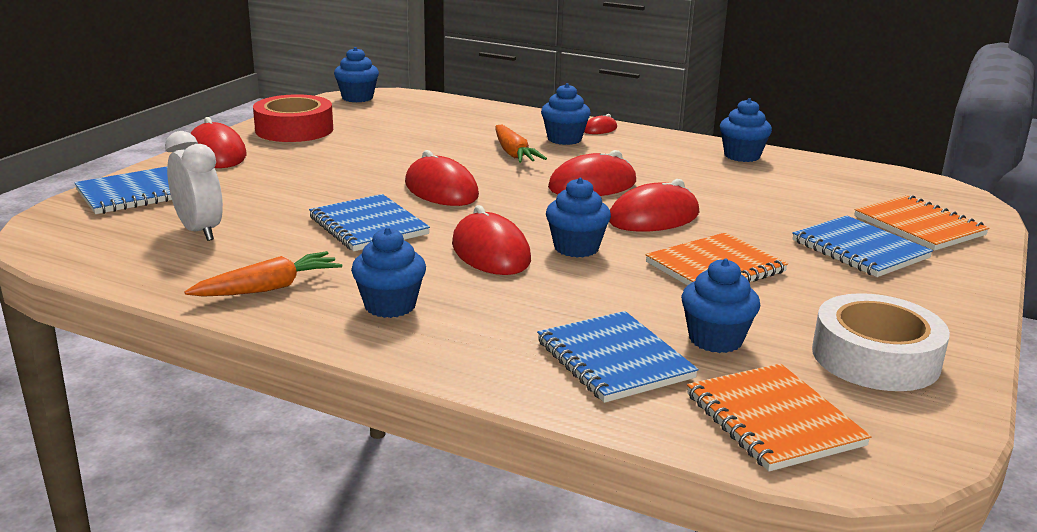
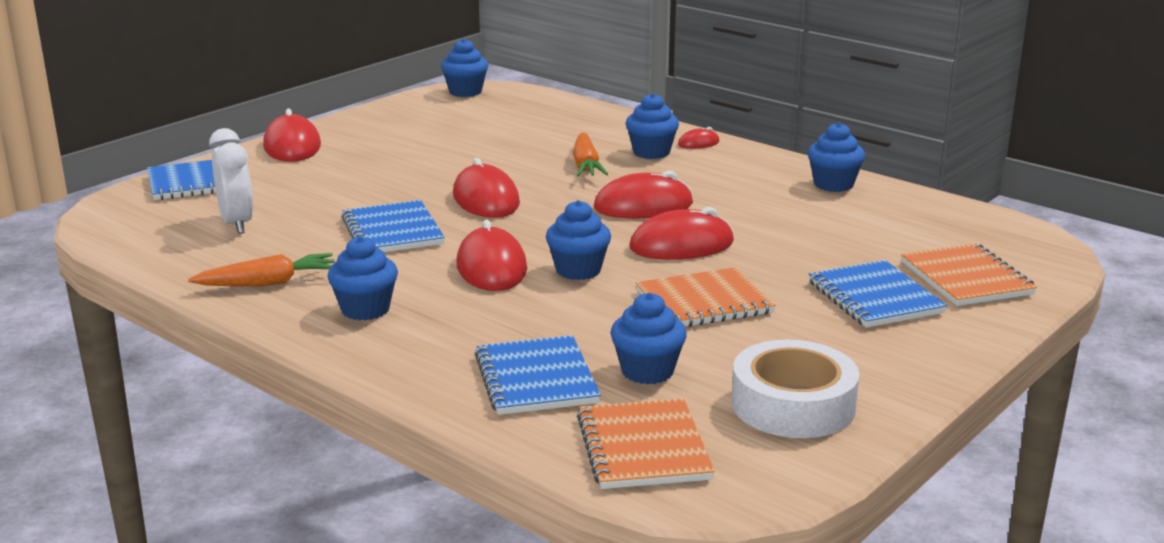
camera: 15 degrees right, 0 degrees up
red tape [253,94,333,142] -> none

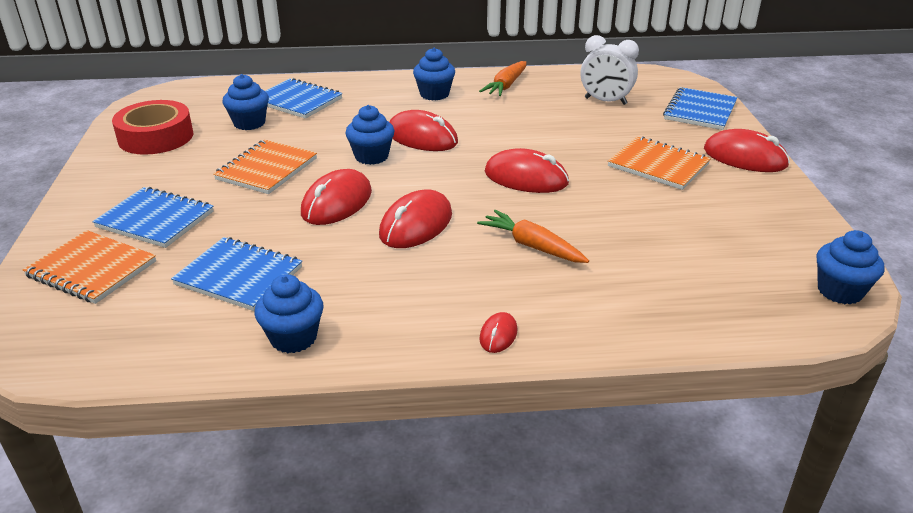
camera: 135 degrees right, 10 degrees up
blue notebook [341,200,445,252] -> blue notebook moved to [171,237,302,311]
orange notebook [577,399,715,489] -> orange notebook moved to [608,136,711,190]
blue cupcake [625,93,679,159] -> none
white tape [731,340,860,438] -> red tape [112,100,193,155]

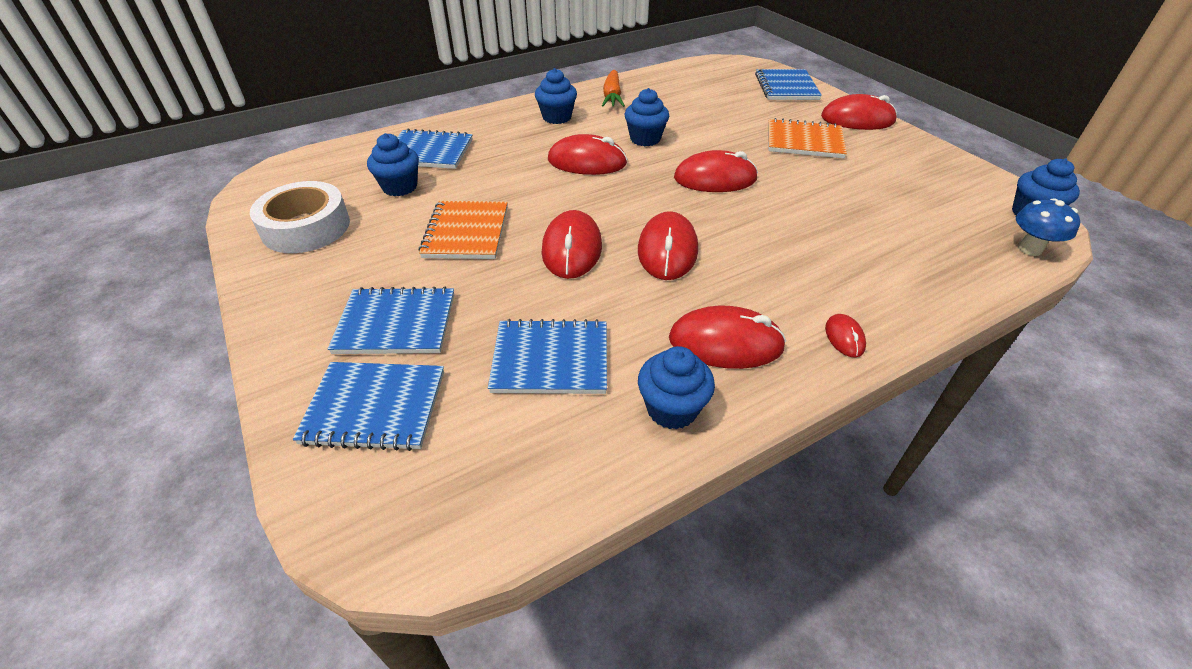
camera: 25 degrees left, 10 degrees up
orange notebook [23,230,156,304] -> blue notebook [293,362,444,451]
red tape [112,100,193,155] -> white tape [250,181,350,253]
blue cupcake [345,105,394,165] -> blue cupcake moved to [625,88,669,146]
orange carrot [477,210,589,263] -> none
white clock [581,35,639,105] -> none
none -> red mouse [669,306,786,369]
none -> blue mushroom [1016,198,1080,256]

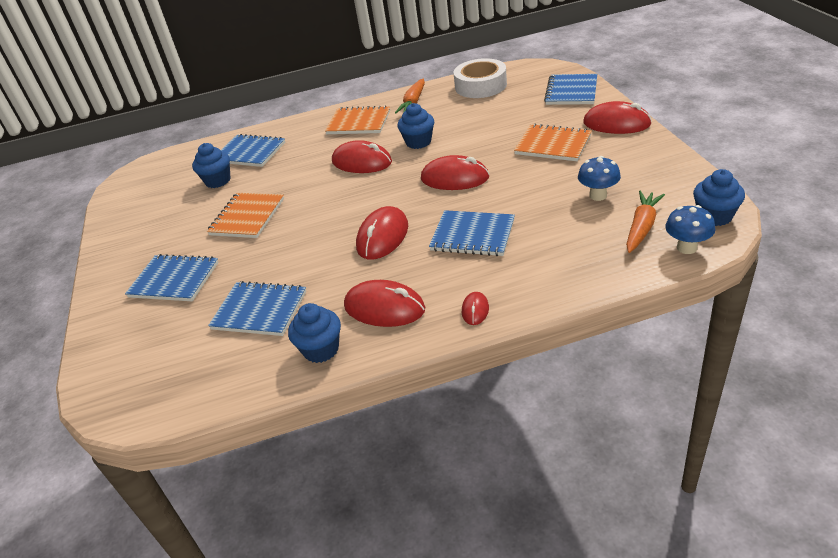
camera: 20 degrees right, 5 degrees down
white tape [250,181,350,253] -> white tape moved to [454,58,507,98]
blue notebook [293,362,444,451] -> blue notebook moved to [429,210,515,256]
blue cupcake [535,68,577,124] -> orange notebook [325,106,390,134]
red mouse [542,210,602,279] -> none
none -> blue mushroom [578,156,621,201]
none -> orange carrot [626,191,665,253]

